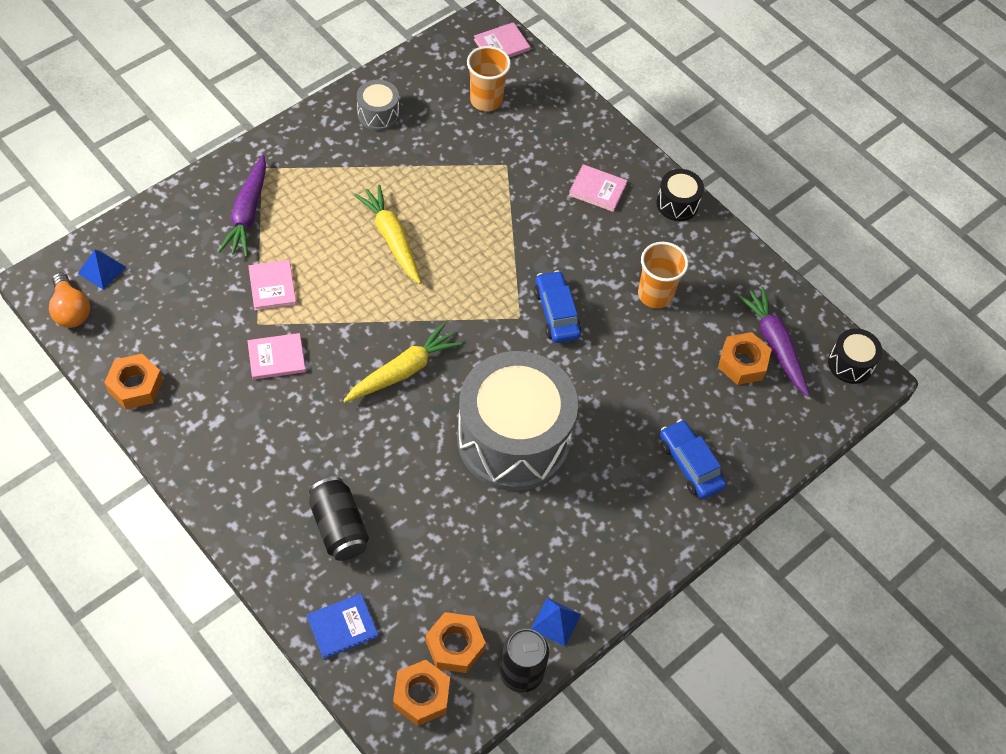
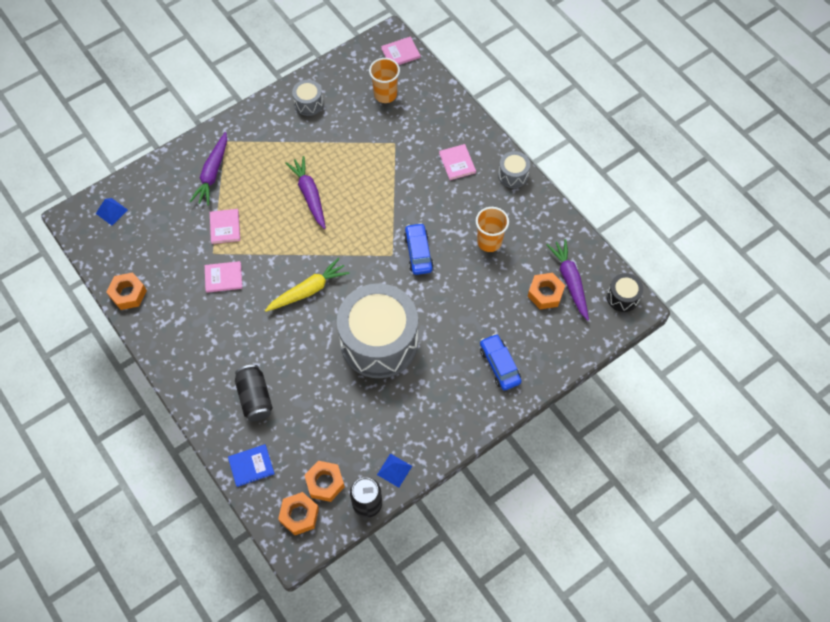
camera: 10 degrees right, 5 degrees up
orange light bulb [49,272,90,328] -> none
yellow carrot [354,184,421,284] -> purple carrot [285,156,326,229]
pink book [569,164,627,212] -> pink book turned 45 degrees clockwise [439,144,476,180]
black drum [656,169,704,221] -> grey drum [498,151,530,188]

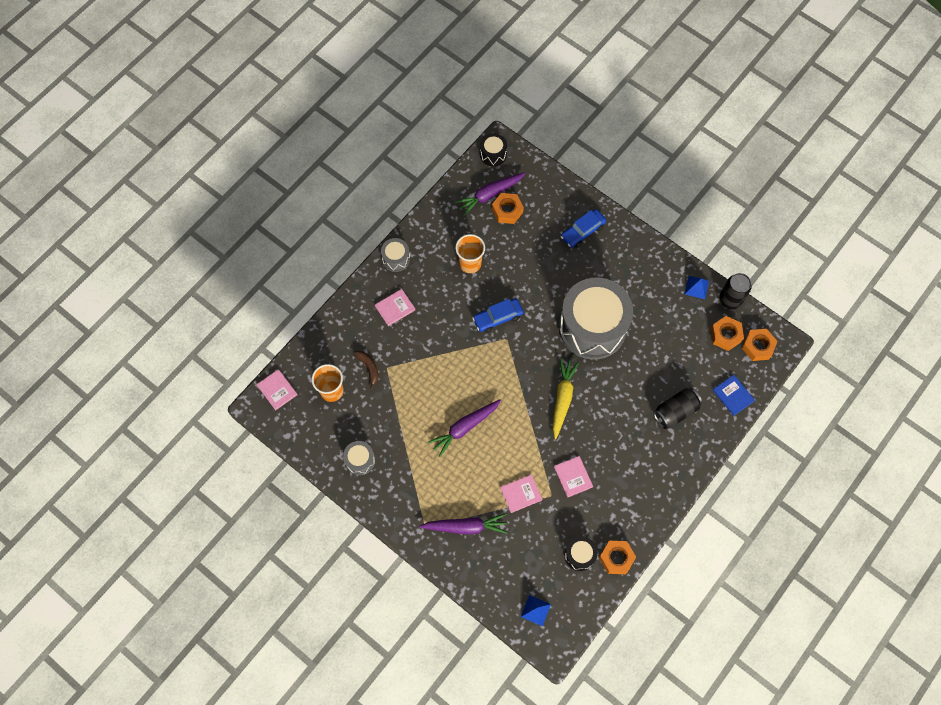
camera: 105 degrees left, 5 degrees up
yellow carrot [265,258,350,312] -> yellow carrot turned 60 degrees clockwise [553,359,579,439]
none -> brown banana [353,351,379,389]
none -> black drum [565,536,598,571]

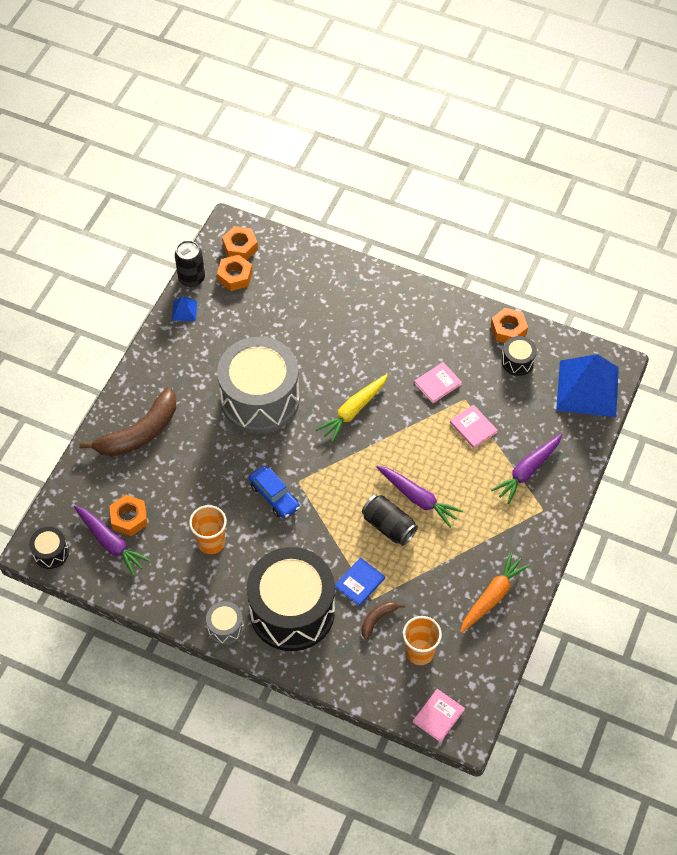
camera: 105 degrees left, 10 degrees down
grey drum [343,441,375,475] -> orange carrot [460,552,530,633]
pink book [375,289,415,326] -> black drum [247,547,335,651]
purple carrot [419,513,508,534] -> purple carrot turned 120 degrees counterclockwise [491,434,562,504]
blue pyramid [521,595,551,626] -> blue pyramid [556,354,619,417], size x2.40
yellow carrot [553,359,579,439] -> yellow carrot turned 45 degrees counterclockwise [316,374,388,442]
blue car [560,209,606,248] -> brown banana [80,387,176,456]
black can [653,388,702,429] -> black can moved to [362,495,418,546]
blue book [713,375,755,416] -> blue book moved to [335,557,385,606]

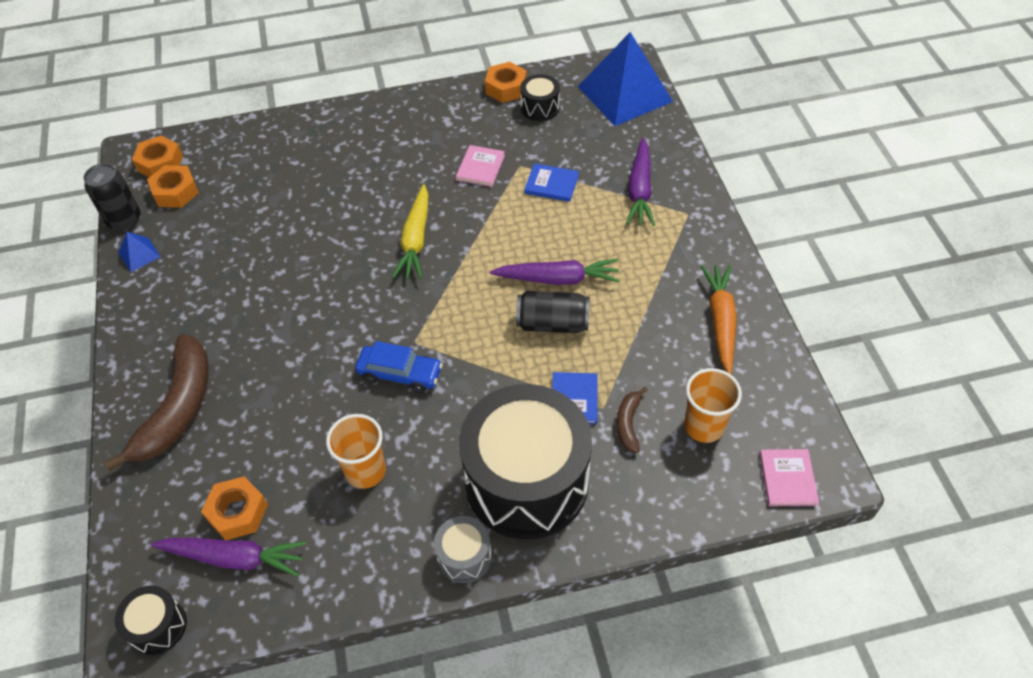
camera: 35 degrees left, 5 degrees down
grey drum [217,337,300,434] -> none
pink book [450,405,498,448] -> blue book [524,163,579,202]

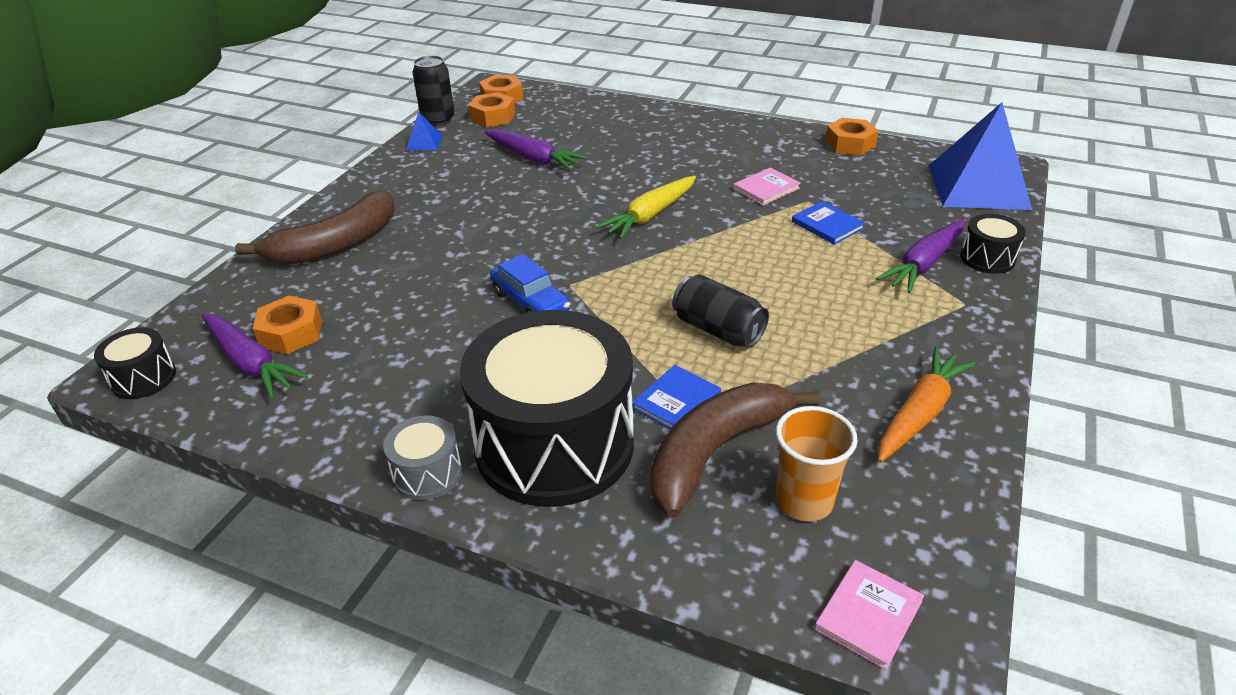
camera: 35 degrees right, 15 degrees down
orange cup [326,414,386,489] -> none
purple carrot [490,259,620,285] -> purple carrot moved to [484,129,588,170]
black drum [520,74,560,121] -> black drum moved to [960,214,1026,274]
brown banana [617,387,648,453] -> brown banana [650,382,820,517], size x2.16

